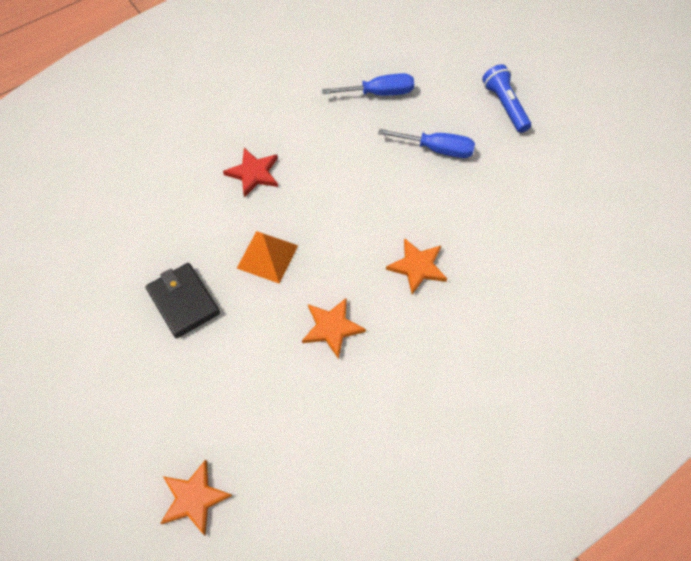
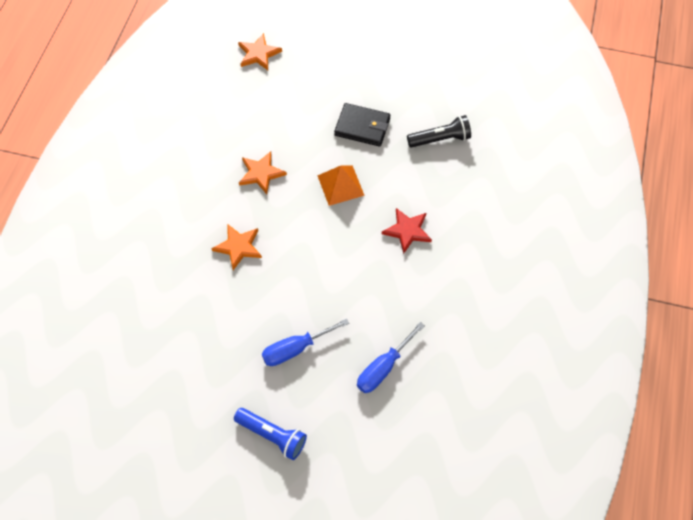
camera: 140 degrees right, 0 degrees up
none -> black flashlight [407,115,471,148]

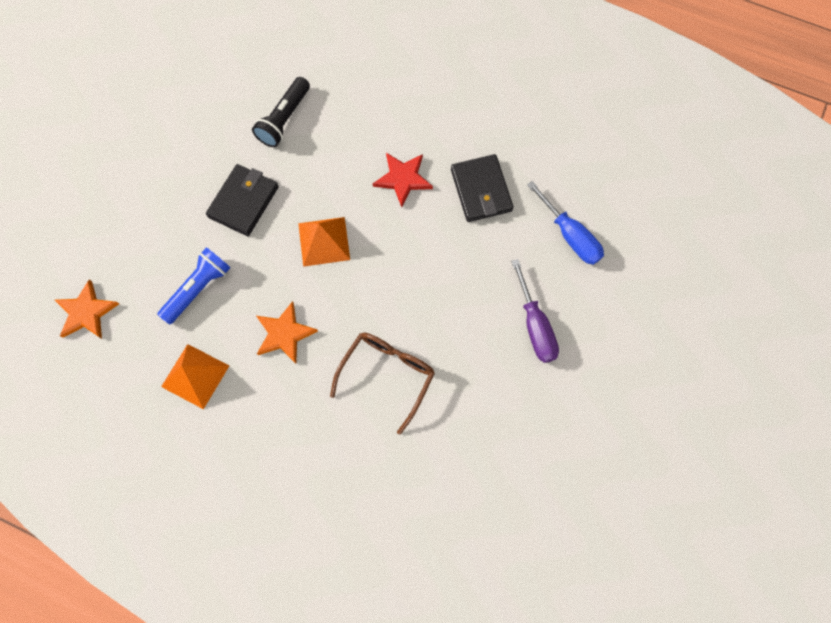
camera: 80 degrees left, 10 degrees up
orange star [211,224,262,270] -> brown glasses [330,333,435,435]
blue flashlight [234,408,307,460] -> blue flashlight moved to [157,247,231,324]
blue screwdriver [262,318,349,366] -> purple screwdriver [511,259,559,363]
black flashlight [407,115,471,148] -> black flashlight turned 150 degrees counterclockwise [252,77,310,147]
none -> orange pyramid [161,344,229,409]
none -> black wallet [451,154,513,222]

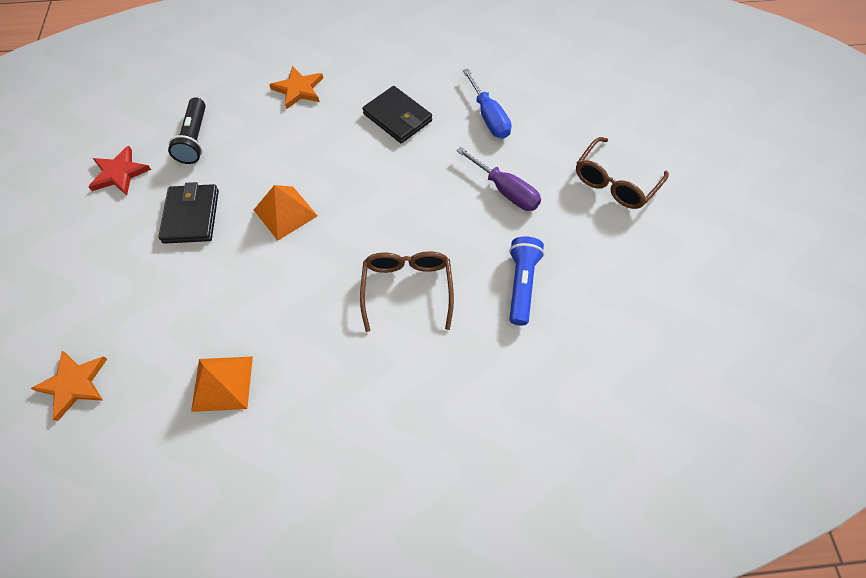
camera: 30 degrees left, 10 degrees down
blue flashlight [157,247,231,324] -> blue flashlight moved to [509,236,544,326]
orange star [256,301,318,363] -> orange star moved to [270,66,323,109]
red star [373,153,433,207] -> red star moved to [89,146,151,195]
blue screwdriver [527,181,604,265] -> blue screwdriver turned 45 degrees clockwise [463,69,511,139]
none -> brown glasses [576,137,669,209]

